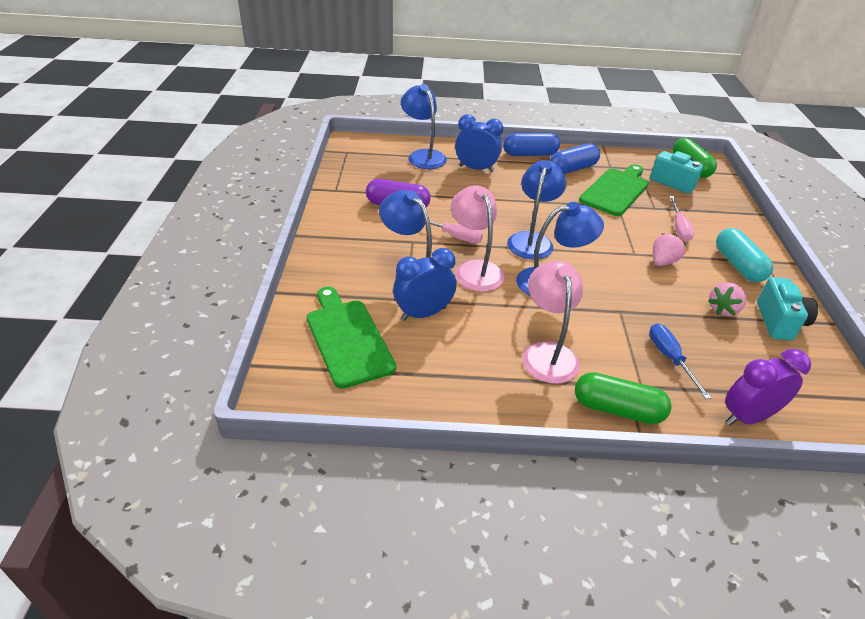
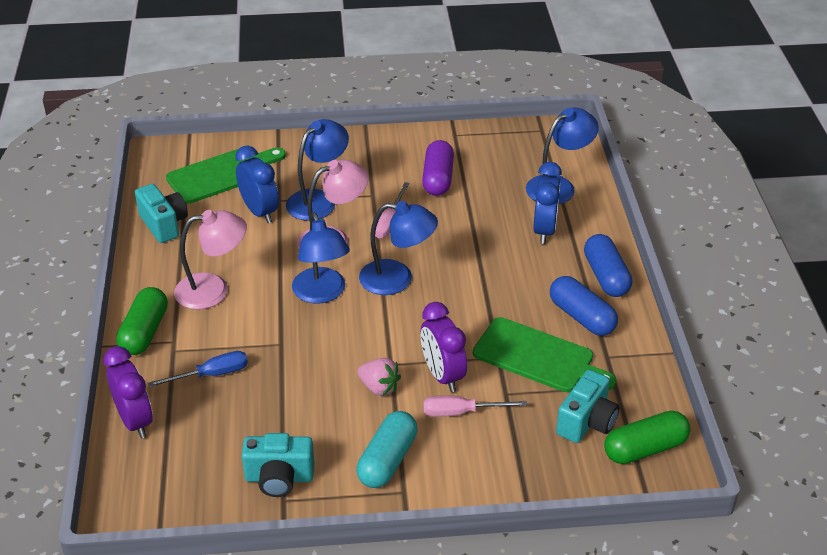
camera: 85 degrees right, 0 degrees up
pink strawberry [708,282,746,316] -> none
turquoise capsule [716,228,773,282] -> turquoise capsule turned 45 degrees counterclockwise [357,411,417,488]
none -> turquoise camera [135,184,188,243]
none -> purple clock [421,302,467,392]

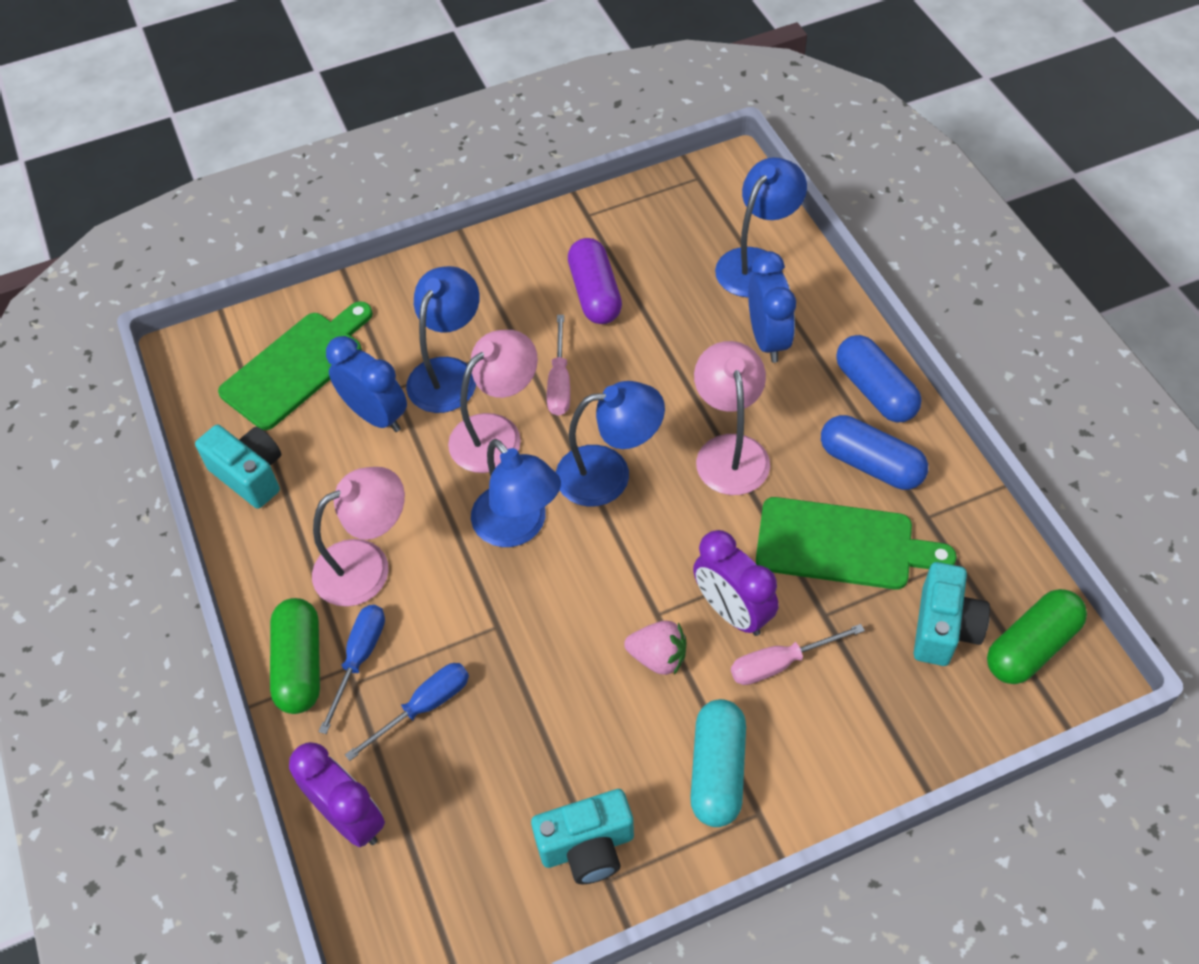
camera: 15 degrees left, 15 degrees up
none -> blue screwdriver [318,605,385,734]
none -> pink lamp [694,341,770,495]

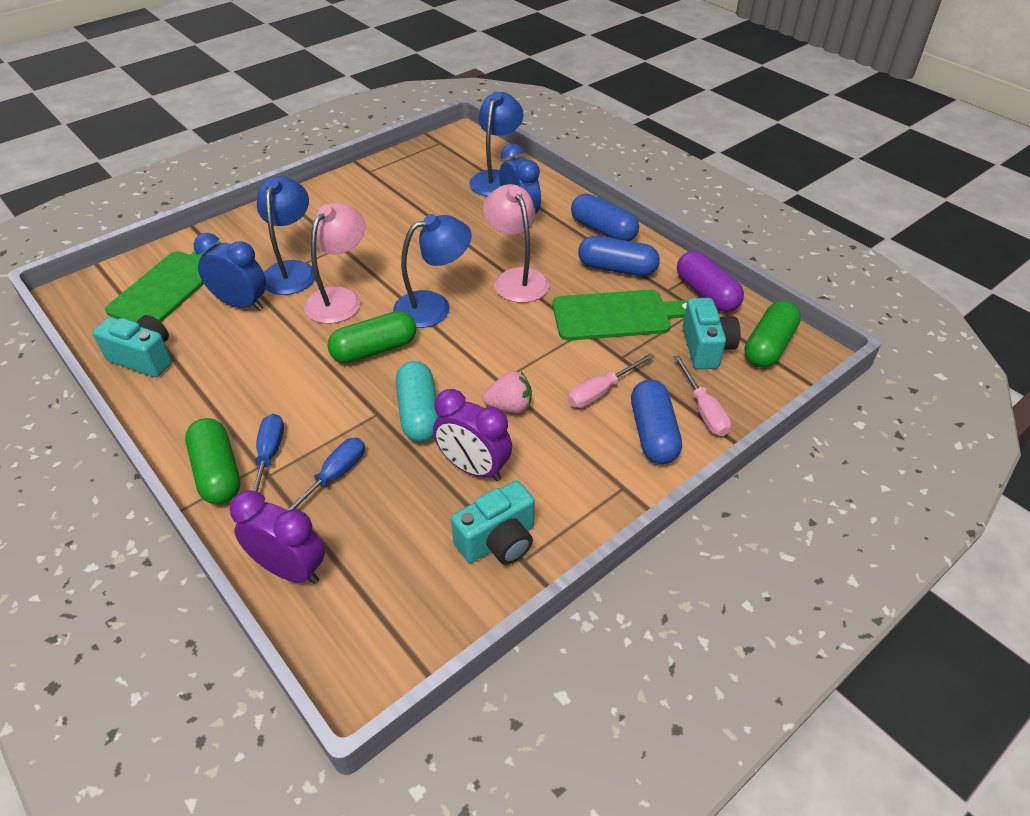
camera: 20 degrees left, 10 degrees down
pink lamp [312,467,405,607] -> none
blue lamp [471,439,561,547] -> green capsule [327,311,416,363]
pink screwdriver [547,315,570,416] -> pink screwdriver moved to [673,355,731,436]
purple capsule [568,238,622,324] -> purple capsule moved to [677,251,744,312]
turquoise capsule [690,699,746,827] -> turquoise capsule moved to [396,361,439,442]
purple clock [693,530,779,636] -> purple clock moved to [433,389,512,481]
none -> blue capsule [631,380,682,464]

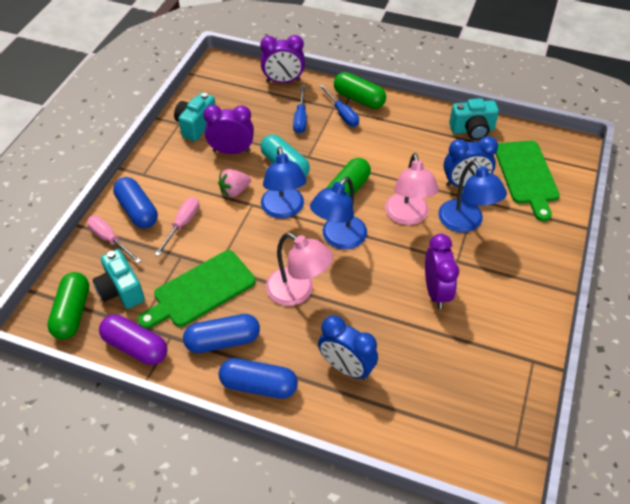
camera: 150 degrees right, 5 degrees up
blue lamp [469,91,523,196] -> blue lamp moved to [261,146,307,219]
none -> purple clock [425,234,459,309]

